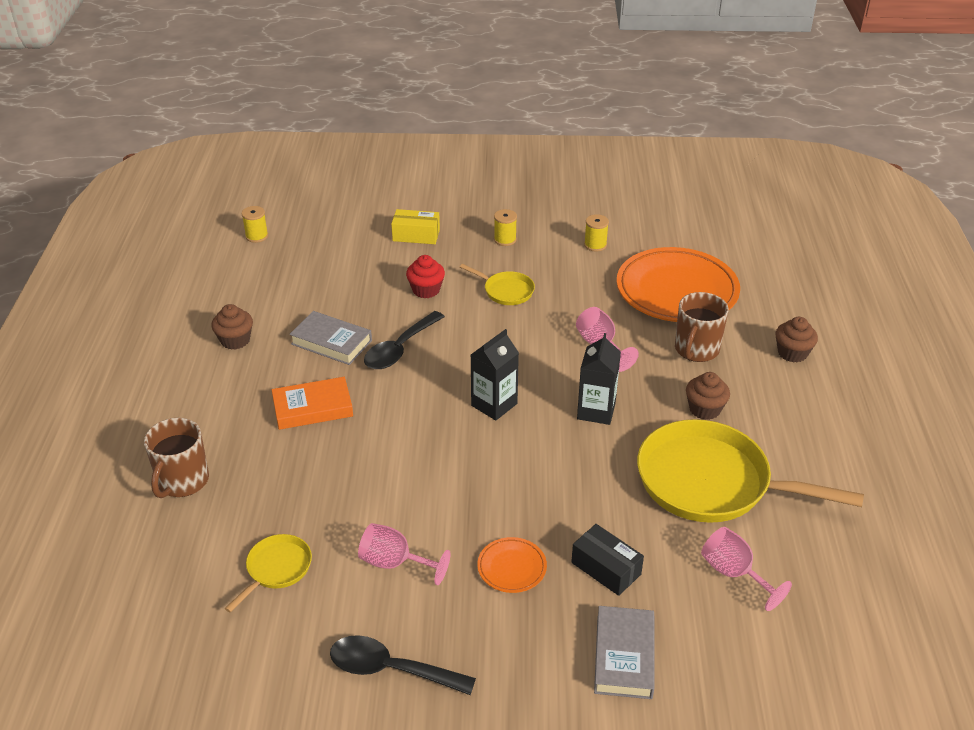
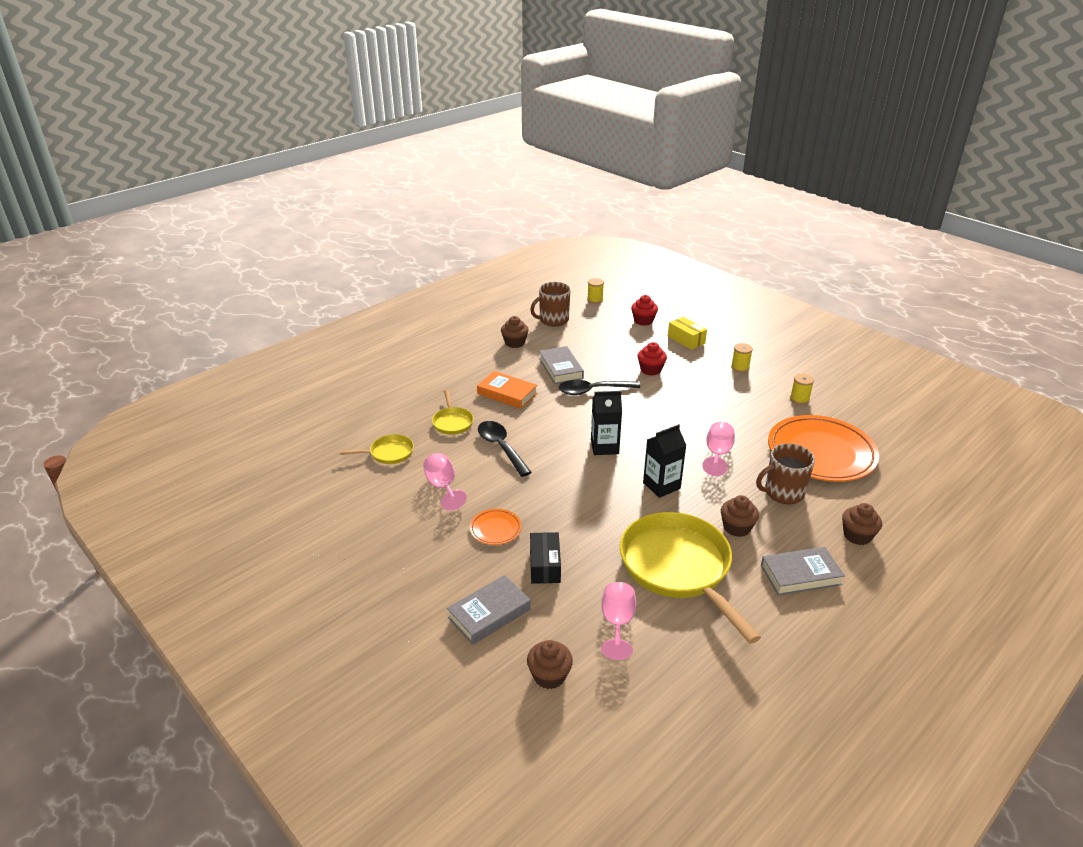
camera: 45 degrees right, 5 degrees down
brown mug [144,418,209,498] -> brown mug moved to [530,282,571,326]
black spoon [330,635,476,695] -> black spoon moved to [478,421,532,477]
yellow pan [460,264,535,305] -> yellow pan moved to [432,390,474,435]
none -> brown cupcake [527,640,573,689]
none -> red cupcake [631,295,658,326]
none -> grey book [761,547,845,596]

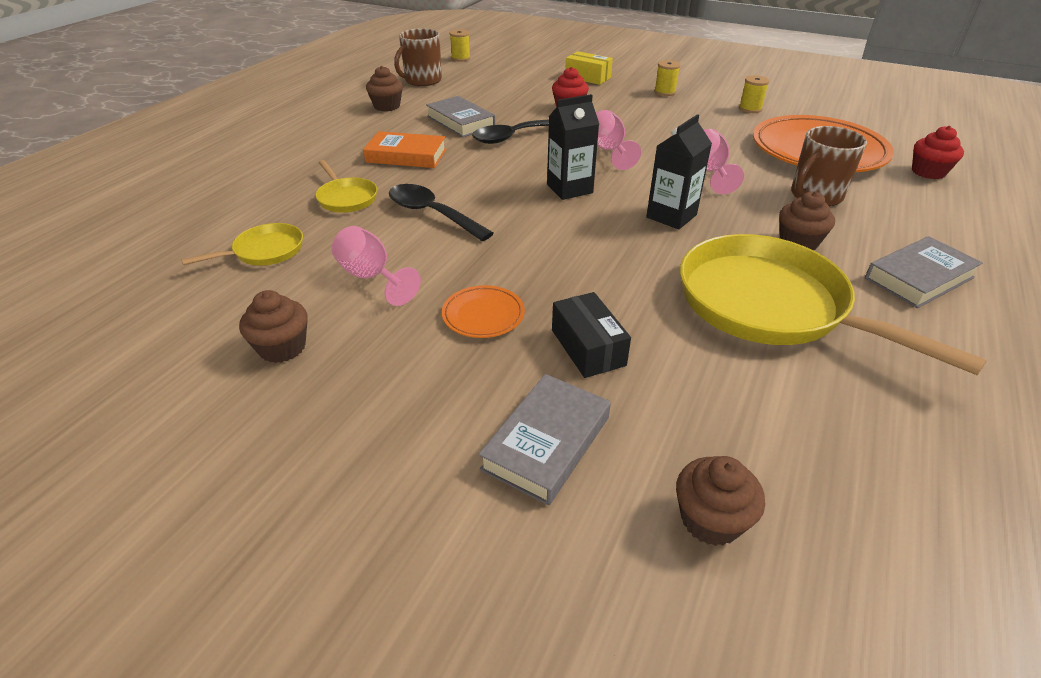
camera: 20 degrees left, 5 degrees up
pink goblet [601,582,636,660] -> pink goblet moved to [596,110,641,170]
red cupcake [631,295,658,326] -> red cupcake moved to [912,126,964,179]
brown cupcake [842,503,882,545] -> brown cupcake moved to [239,290,308,363]

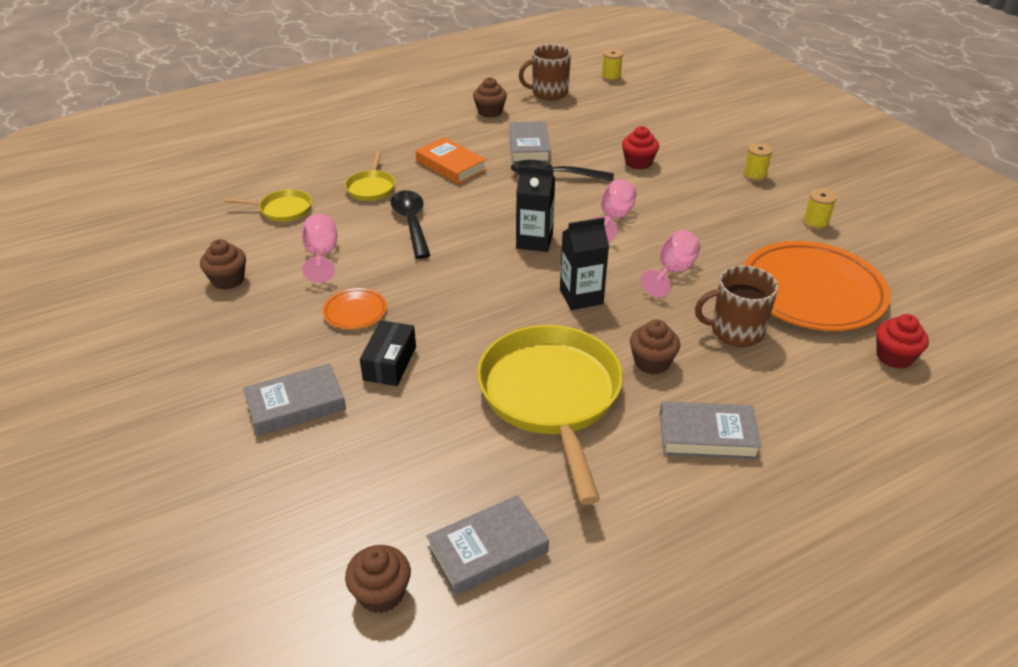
camera: 35 degrees right, 0 degrees up
yellow box [565,51,613,85] -> none
brown cupcake [676,456,765,546] -> brown cupcake moved to [345,545,411,613]
none -> grey book [426,495,549,596]

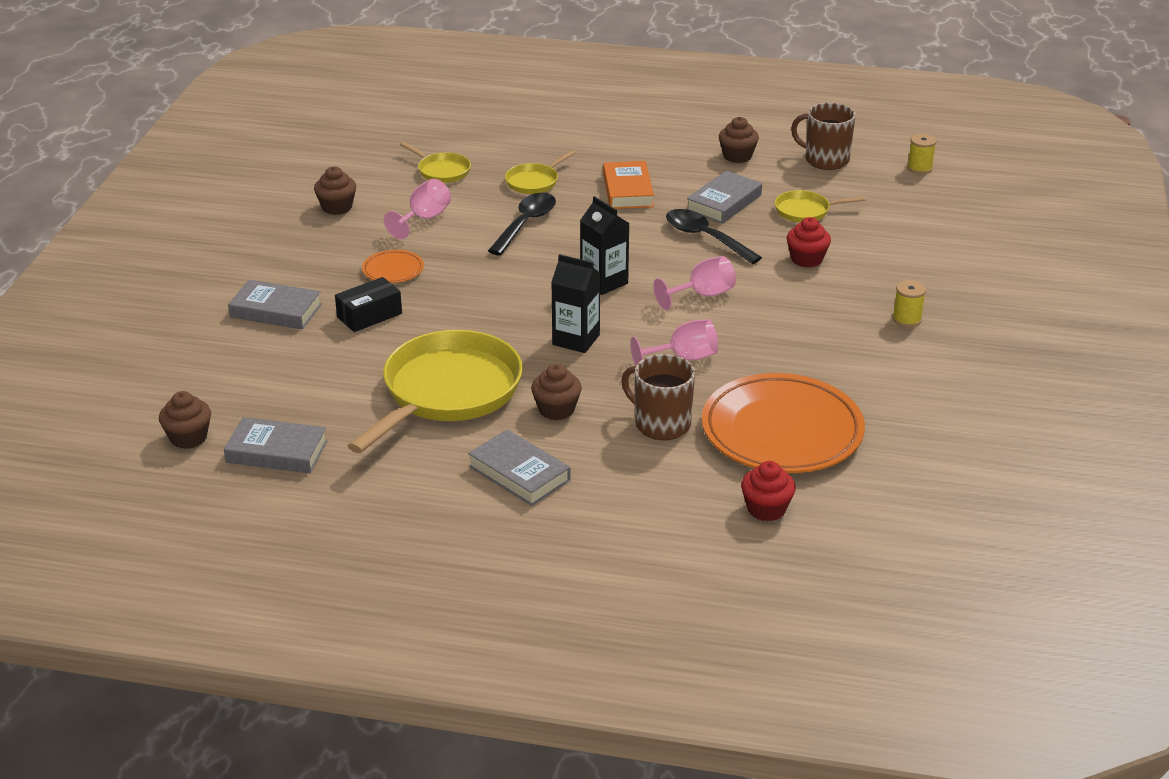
camera: 40 degrees right, 5 degrees down
yellow spool [803,189,837,230] -> none
none -> yellow pan [775,190,866,222]

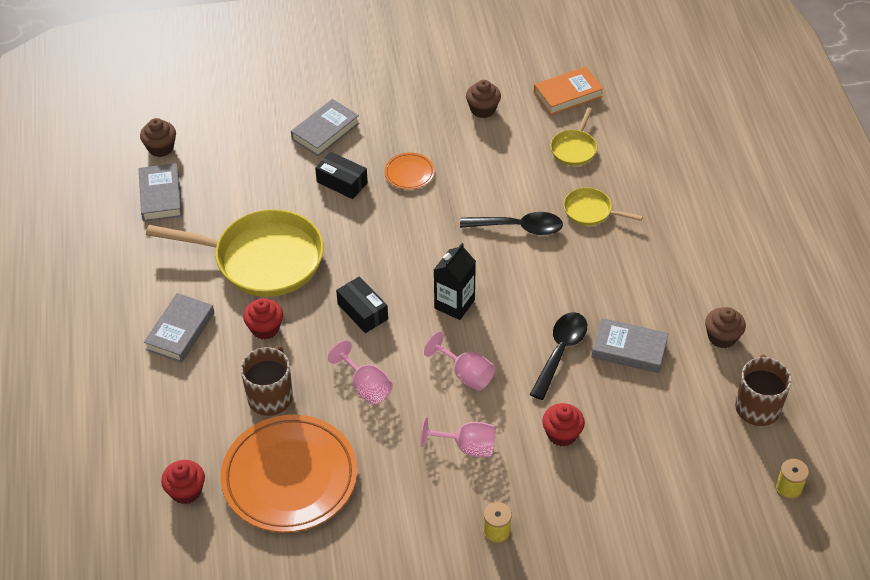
camera: 70 degrees right, 15 degrees up
grey book [228,280,322,329] -> grey book turned 45 degrees clockwise [291,99,360,156]
pink goblet [384,179,451,239] -> pink goblet moved to [420,417,496,457]
brown cupcake [531,364,582,420] -> red cupcake [243,298,283,339]
black carton [551,254,600,353] -> black box [336,277,388,333]
orange book [603,161,654,209] -> orange book moved to [534,66,604,115]
yellow pan [775,190,866,222] -> none

